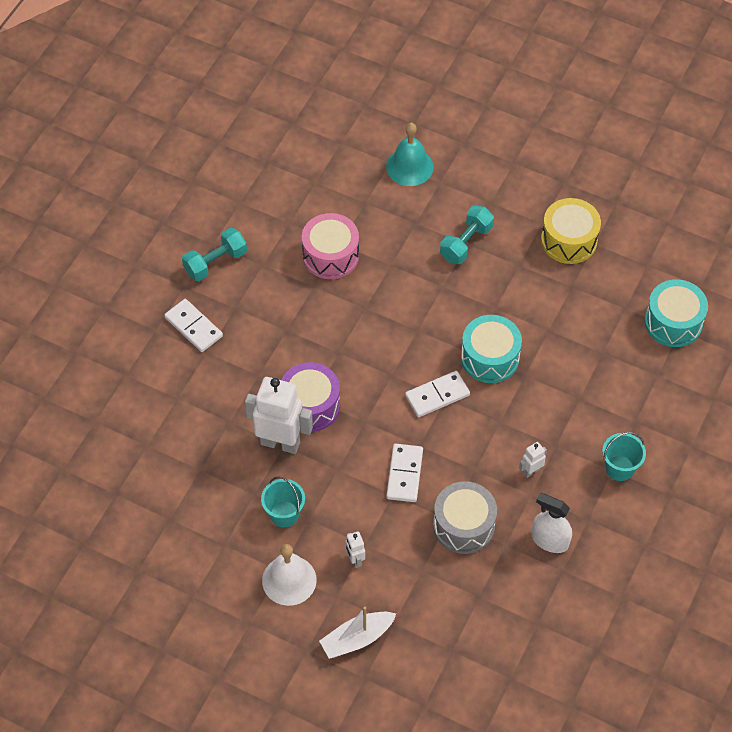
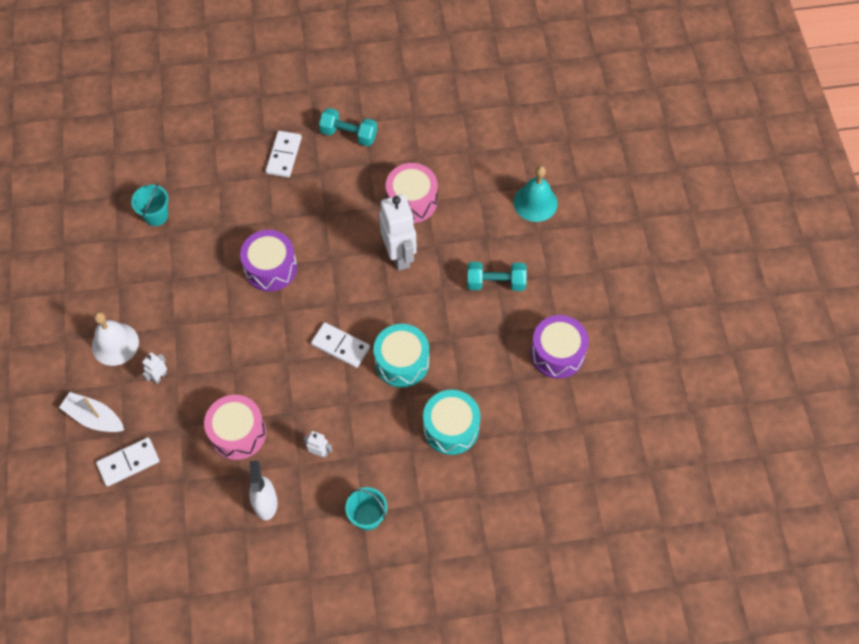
camera: 55 degrees right, 5 degrees up
white robot [245,377,313,454] -> white robot moved to [379,194,417,271]
turquoise bucket [261,476,305,527] -> turquoise bucket moved to [131,183,169,226]
white domino [386,444,423,502] -> white domino moved to [96,437,159,486]
grey drum [433,481,497,554] -> pink drum [204,395,266,460]
yellow drum [541,198,601,264] -> purple drum [530,315,589,379]
turquoise drum [645,279,708,347] -> turquoise drum moved to [423,390,481,455]

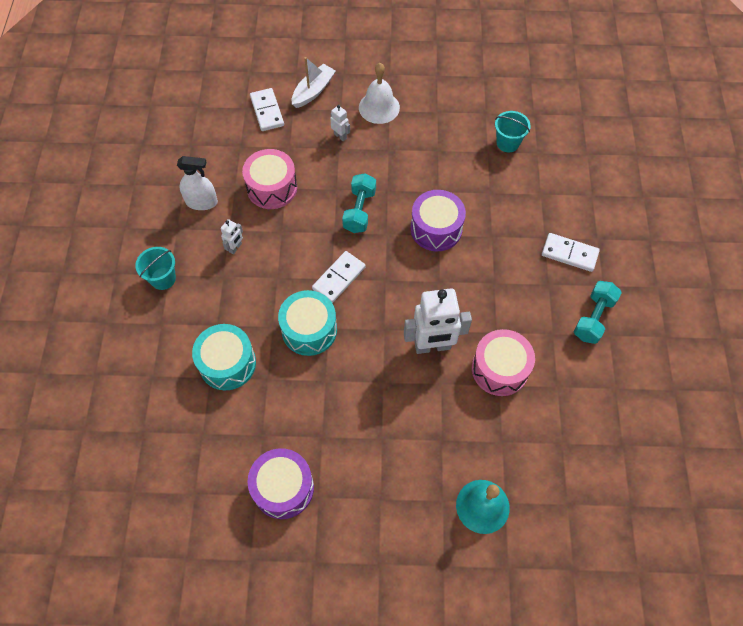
camera: 100 degrees right, 0 degrees up
turquoise dumbbell [467,262,527,291] -> turquoise dumbbell moved to [342,173,376,233]

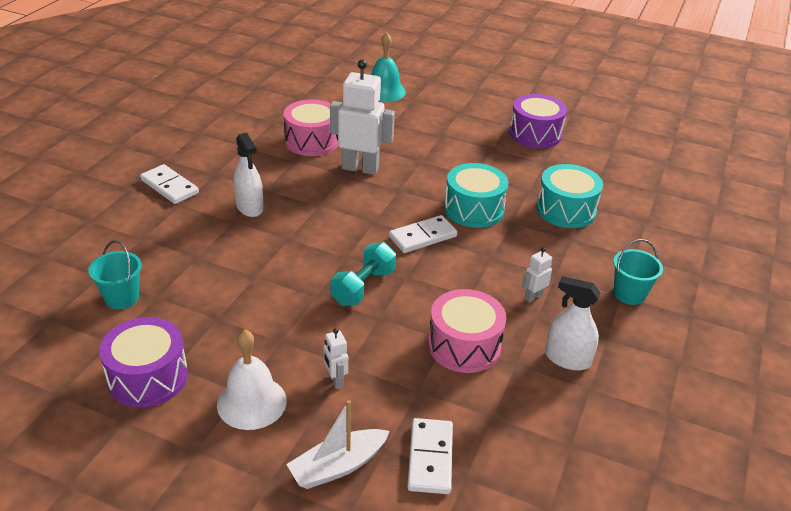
camera: 160 degrees left, 25 degrees down
purple drum [410,190,466,251] -> purple drum moved to [99,317,188,408]
turquoise dumbbell [574,281,622,344] -> none
none -> white spray bottle [233,133,264,217]

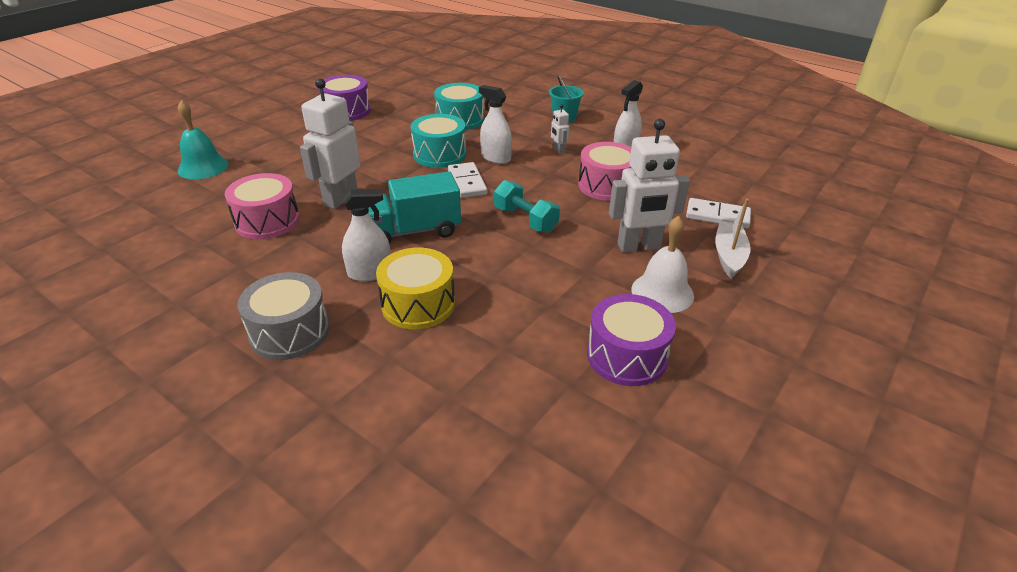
camera: 75 degrees left, 0 degrees up
turquoise bucket [88,240,142,309] -> none
white domino [140,164,199,204] -> grey drum [238,272,329,360]
white boat [286,400,390,489] -> white boat turned 150 degrees counterclockwise [715,199,751,278]
white robot [324,328,348,389] -> white robot [609,119,690,252], size x2.23
none -> turquoise truck [368,171,461,244]
none -> yellow drum [376,248,455,329]
none -> white spray bottle [479,85,512,164]

